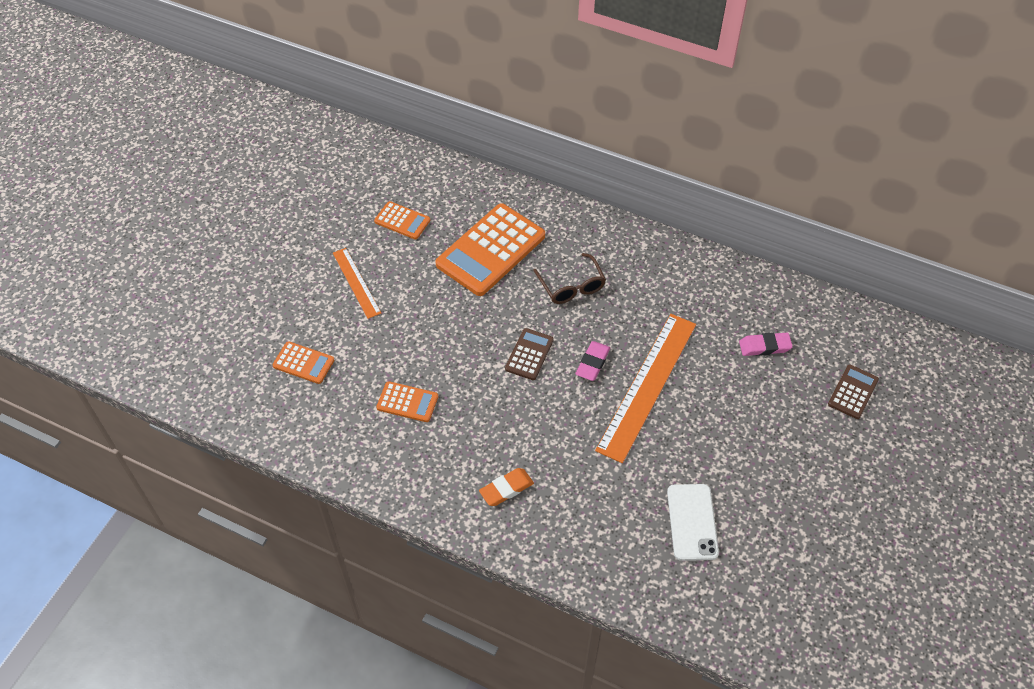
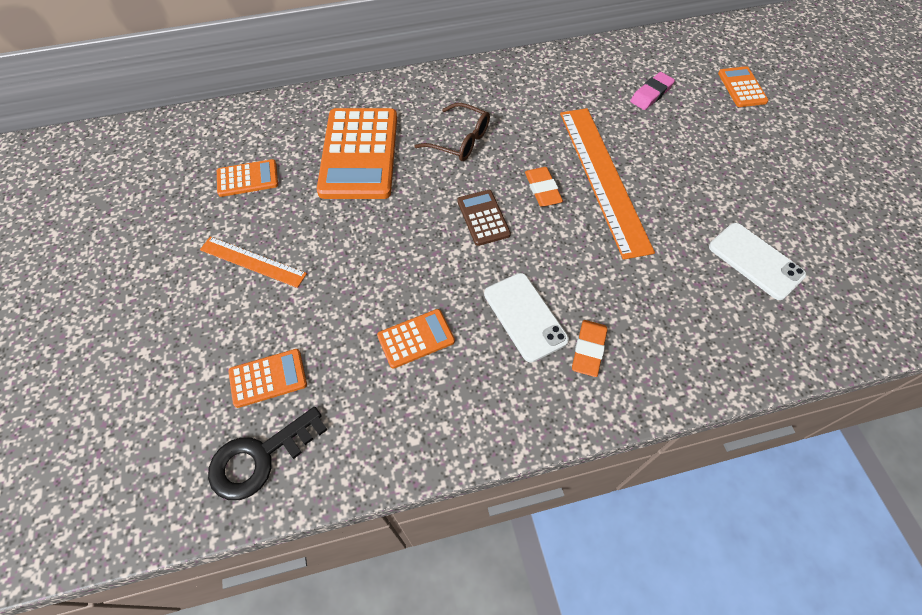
camera: 40 degrees left, 5 degrees up
pink eraser [576,341,610,381] -> orange eraser [525,167,563,207]
brown calculator [828,365,879,419] -> orange calculator [718,66,768,107]
none -> black key [208,407,327,500]
none -> white phone [484,273,569,362]

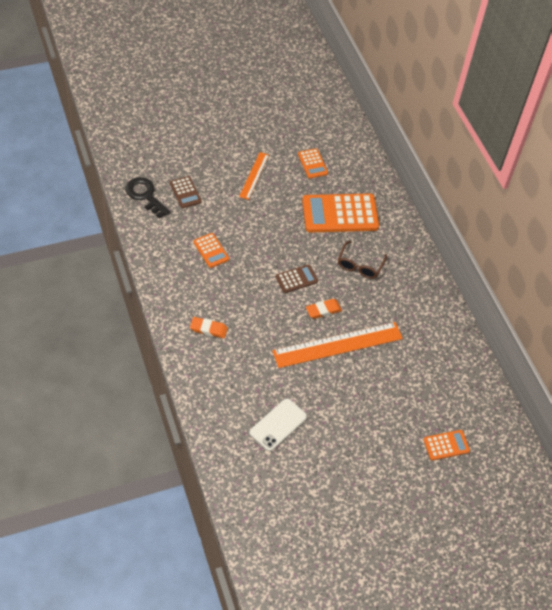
camera: 80 degrees right, 5 degrees down
orange calculator [228,349,307,408] -> brown calculator [170,176,202,208]
white phone [484,273,569,362] -> none
pink eraser [630,72,675,110] -> none

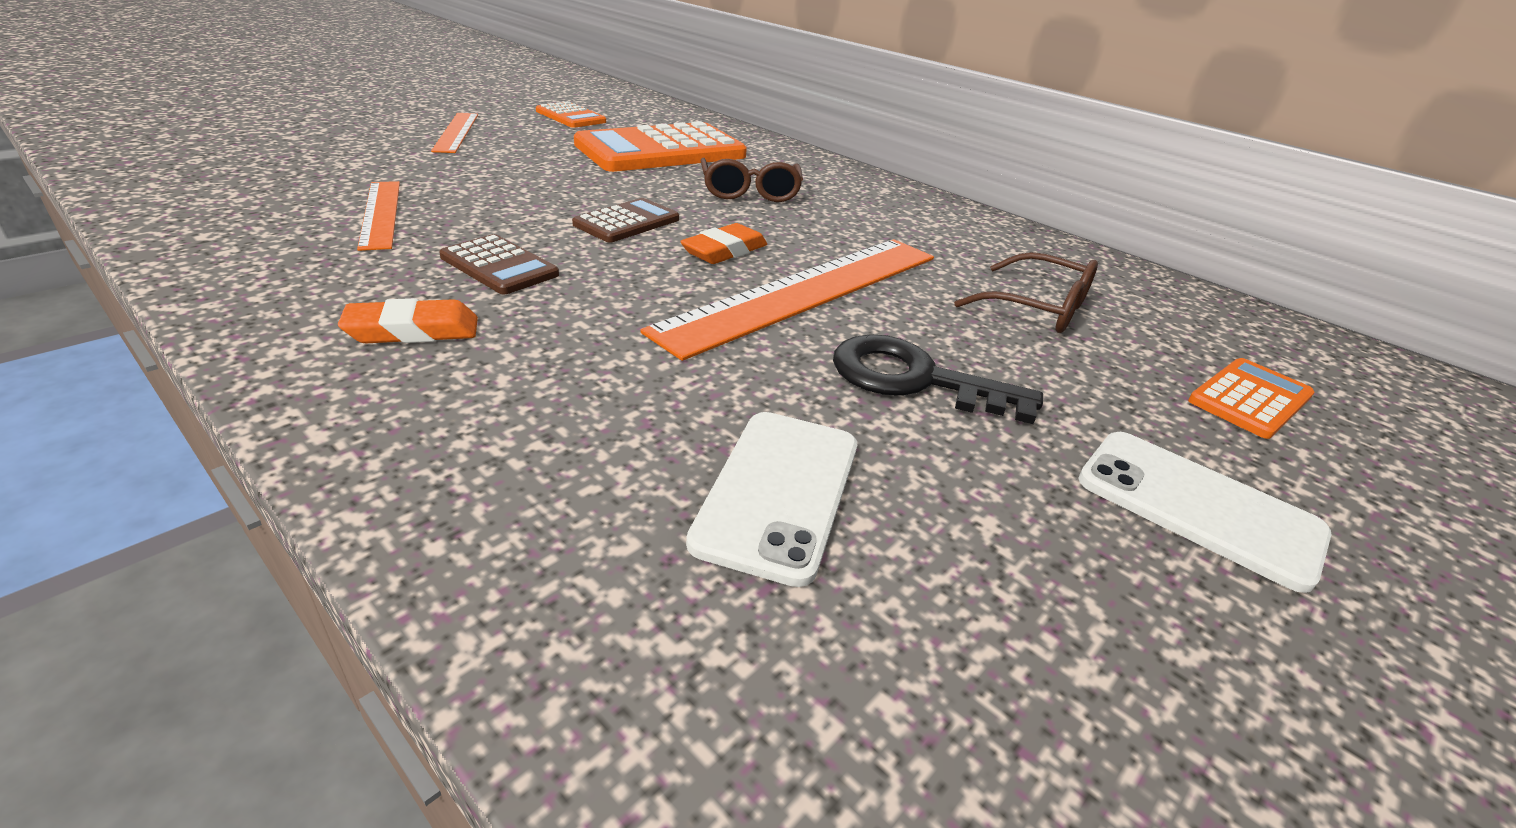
camera: 25 degrees left, 20 degrees down
black key [126,177,170,219] -> black key moved to [833,334,1043,424]
brown calculator [170,176,202,208] -> brown calculator moved to [439,234,559,294]
orange calculator [193,233,229,268] -> orange ruler [357,181,400,251]
none -> brown glasses [954,252,1098,333]
none -> white phone [1078,432,1332,593]

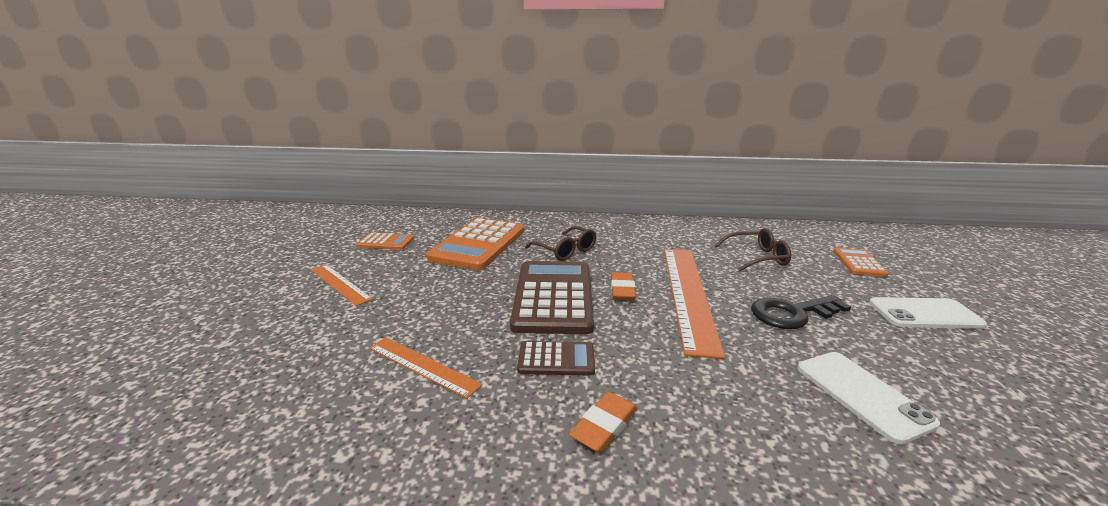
camera: 35 degrees left, 10 degrees down
brown calculator [572,198,679,242] -> brown calculator [510,261,594,334], size x2.03

